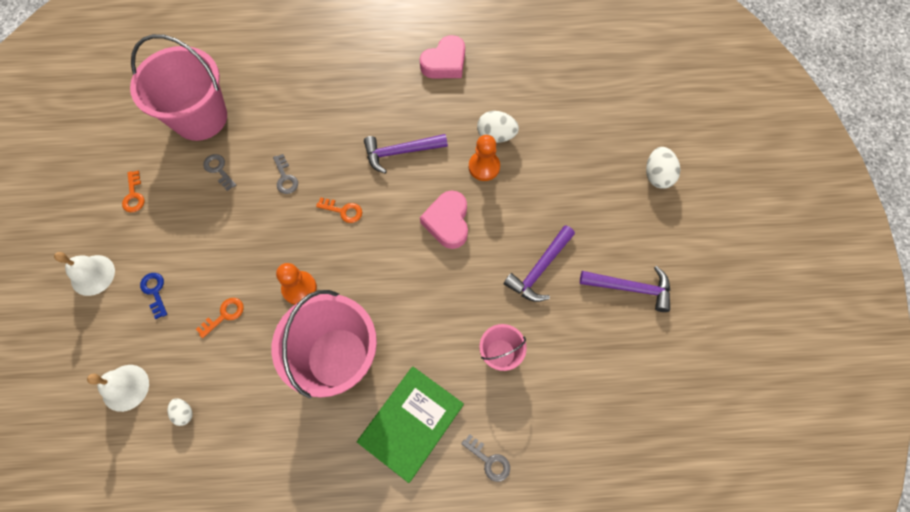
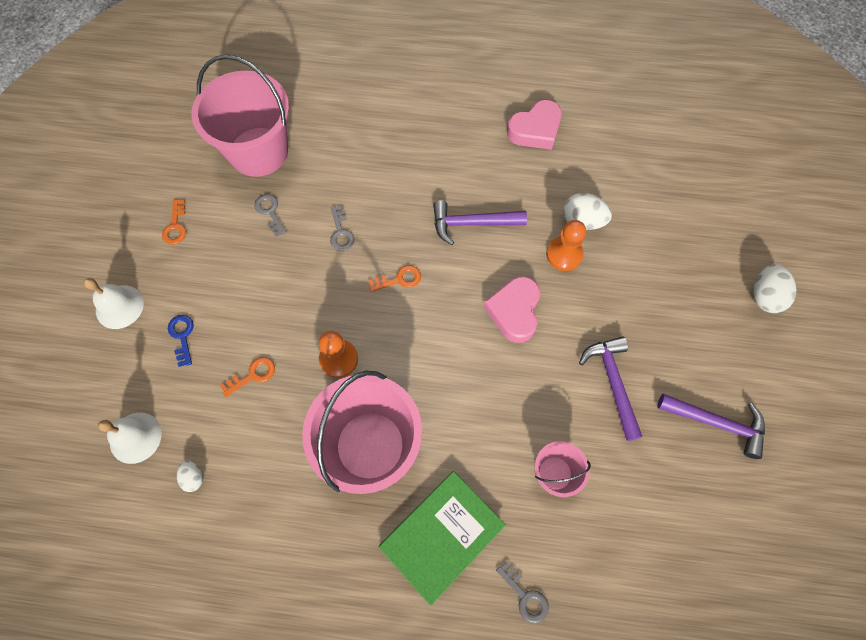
camera: 10 degrees right, 0 degrees up
orange key [316,197,362,223] -> orange key turned 45 degrees counterclockwise [368,265,421,292]
purple hammer [504,225,575,302] -> purple hammer turned 120 degrees clockwise [579,336,643,441]

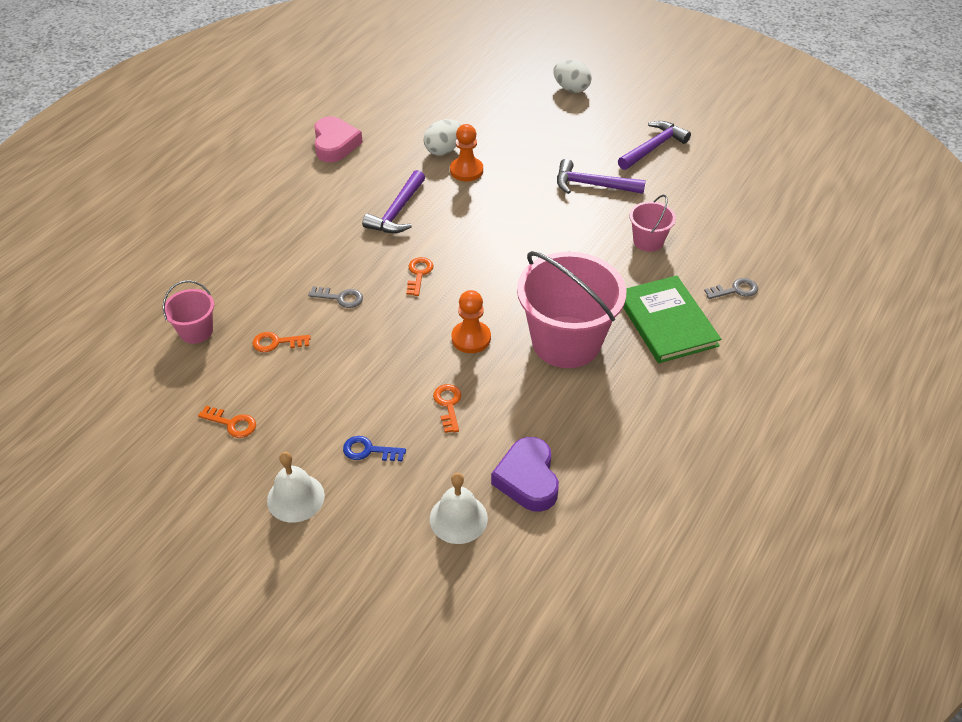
camera: 65 degrees left, 20 degrees down
white egg [177,460,203,492] -> purple heart [491,437,559,512]
pink bucket [191,54,289,177] -> pink bucket [163,280,214,344], size x0.48
grey key [254,194,287,237] -> orange key [252,332,311,352]
pink heart [484,276,541,343] -> none

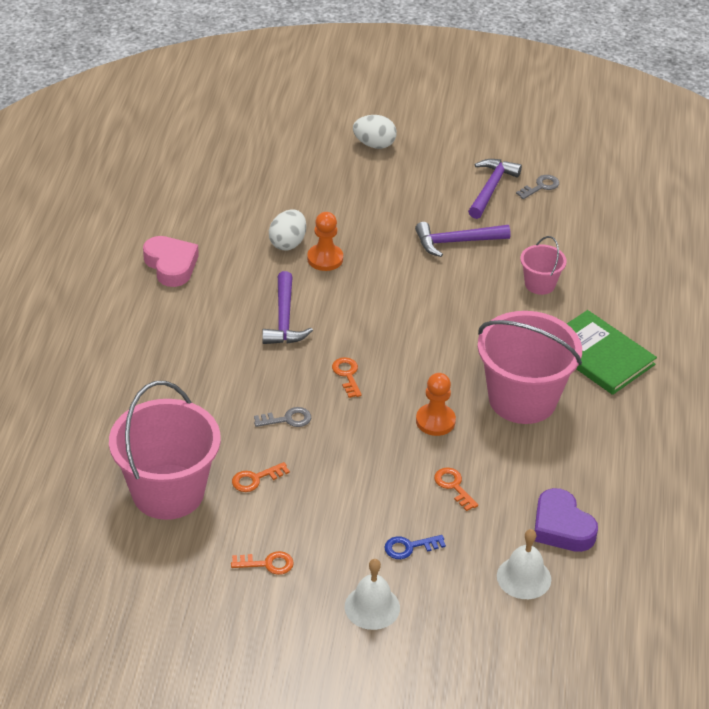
camera: 25 degrees left, 5 degrees down
pink bucket [163,280,214,344] -> pink bucket [109,381,221,520], size x2.08
grey key [704,278,758,299] -> grey key moved to [516,175,559,199]

